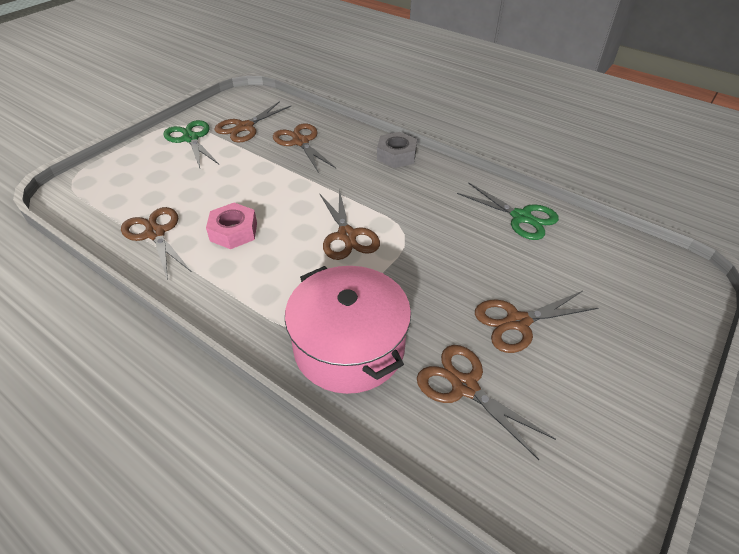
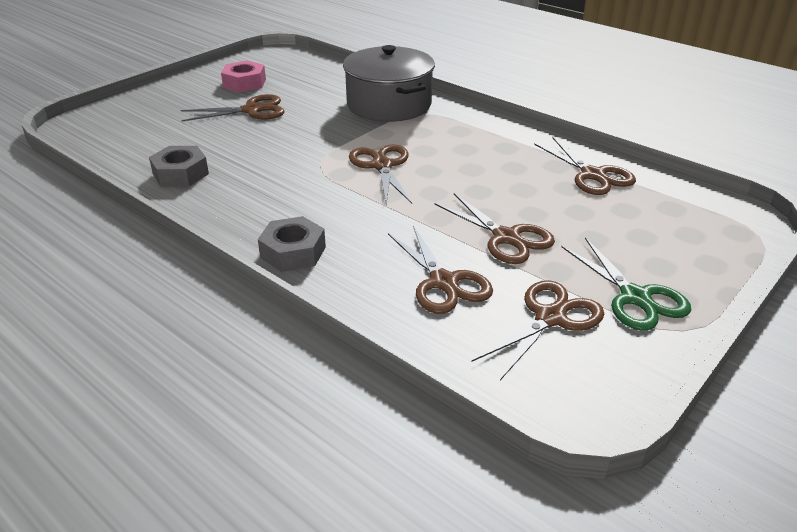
camera: 175 degrees left, 10 degrees down
pink nut [206,203,257,249] -> pink nut moved to [221,60,266,92]
pink pot [285,266,411,394] -> grey pot [343,45,435,122]
brown scissors [417,345,556,460] -> brown scissors moved to [434,193,555,264]
green scissors [457,182,559,240] -> grey nut [149,146,209,187]

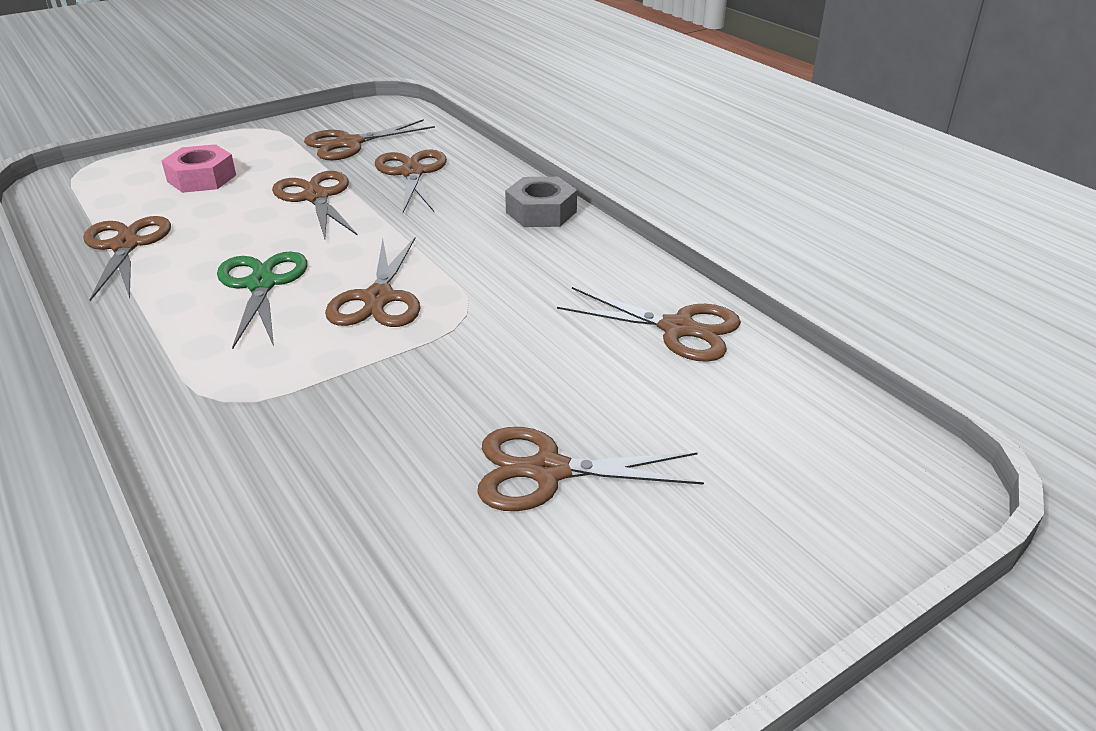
camera: 165 degrees left, 0 degrees up
grey nut [149,146,209,187] -> brown scissors [557,287,741,362]
pink nut [221,60,266,92] -> pink nut moved to [161,144,236,193]
grey pot [343,45,435,122] -> none
green scissors [562,237,691,331] -> green scissors moved to [217,251,308,349]

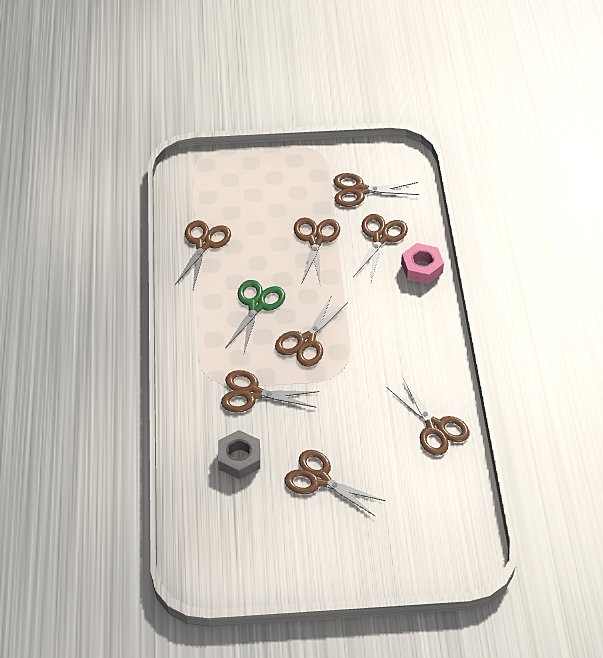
camera: 30 degrees right, 15 degrees up
pink nut [161,144,236,193] -> pink nut moved to [401,243,444,284]
grey nut [505,177,577,227] -> grey nut moved to [218,430,260,479]
none -> brown scissors [221,370,319,413]

